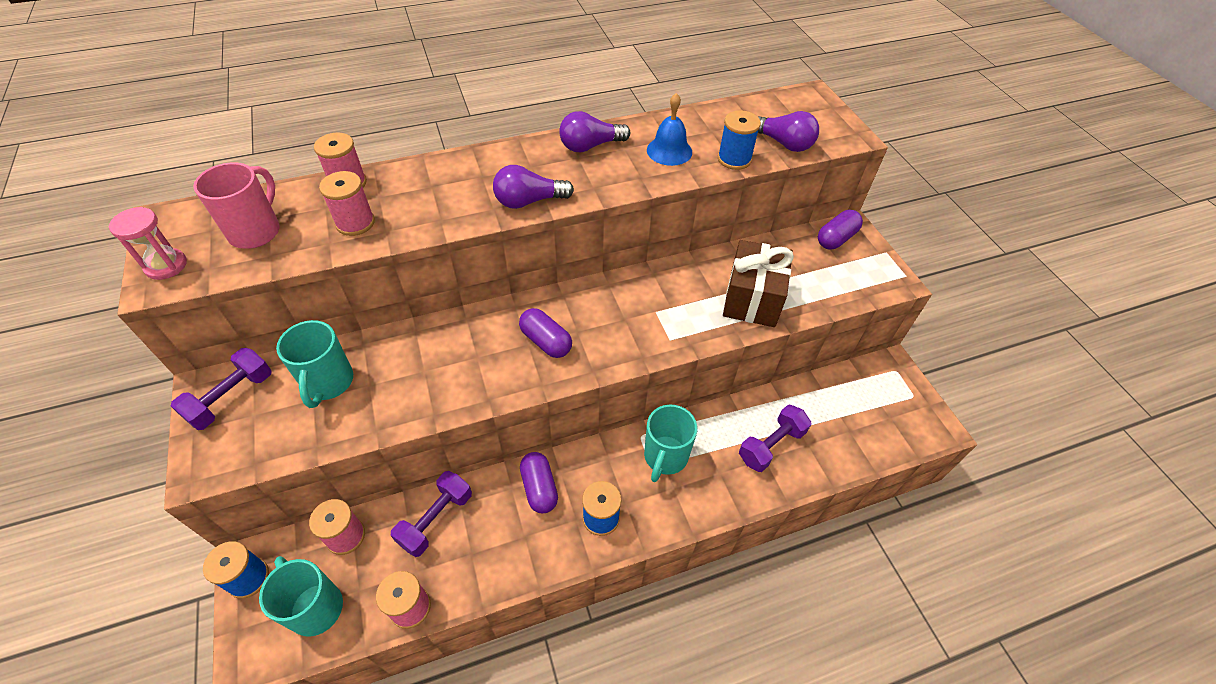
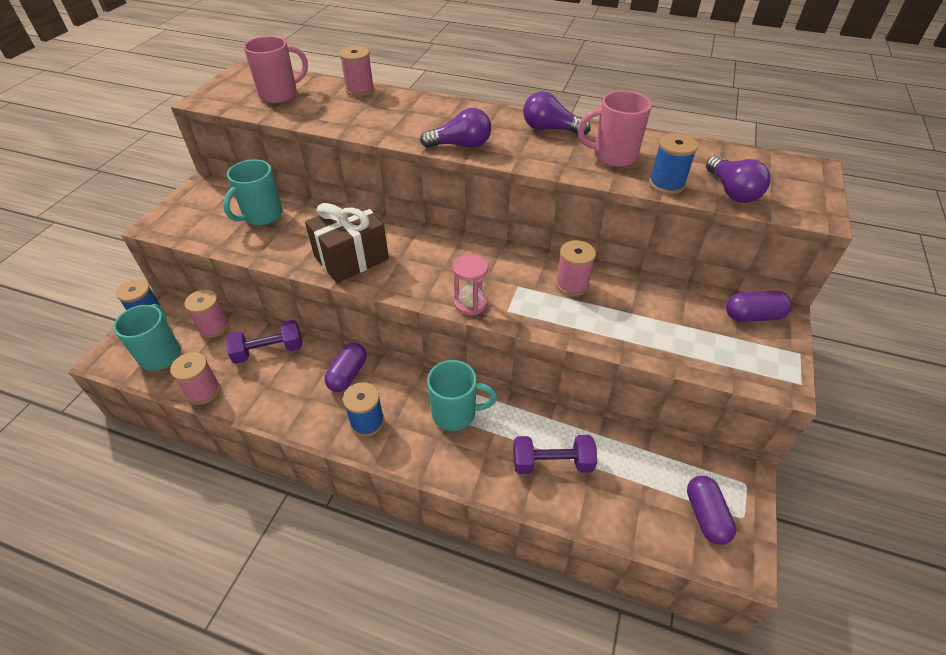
camera: 40 degrees right, 5 degrees down
pink hourglass [109,207,187,280] -> pink hourglass moved to [453,254,488,315]
purple dumbbell [171,348,272,430] -> none
pink spool [319,171,375,236] -> pink spool moved to [555,240,596,296]
purple light bulb [493,165,574,209] -> purple light bulb turned 150 degrees clockwise [420,108,491,148]
purple capsule [519,308,572,358] -> purple capsule moved to [687,476,736,545]
turquoise mug [644,404,698,482] -> turquoise mug turned 150 degrees counterclockwise [427,360,497,431]
blue bell [647,93,692,166] -> pink mug [577,91,652,167]
brown gift [723,240,794,327] -> brown gift moved to [305,200,389,283]

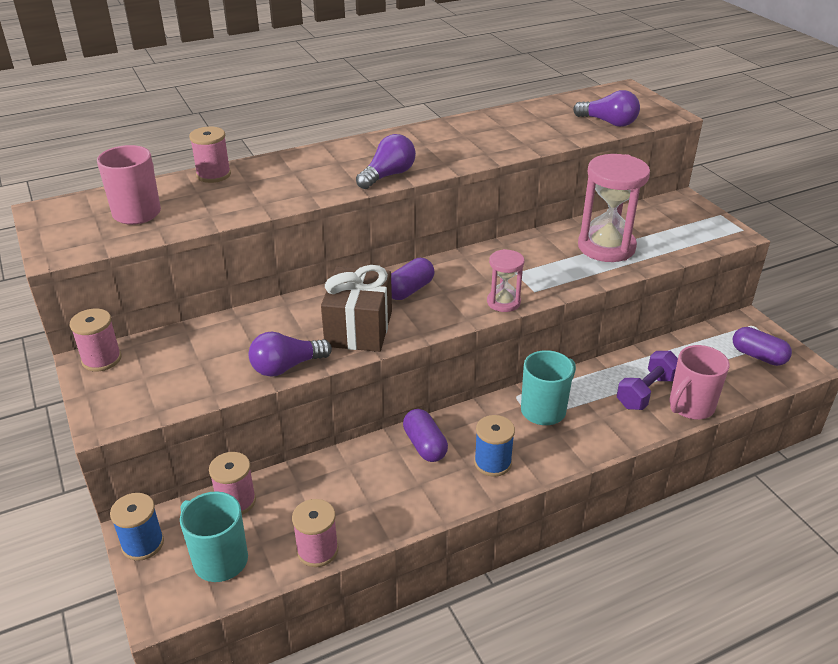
camera: 45 degrees left, 10 degrees down
turquoise mug [223,159,283,225] -> none
purple dumbbell [225,320,302,364] -> none
purple light bulb [523,91,590,135] -> purple light bulb moved to [249,332,332,377]
pink spool [555,240,596,296] -> pink spool moved to [70,308,121,372]
pink mug [577,91,652,167] -> pink mug moved to [669,345,730,419]
blue spool [649,133,698,194] -> none
purple capsule [726,291,792,322] -> purple capsule moved to [391,258,434,300]
none -> pink hourglass [578,154,650,262]

